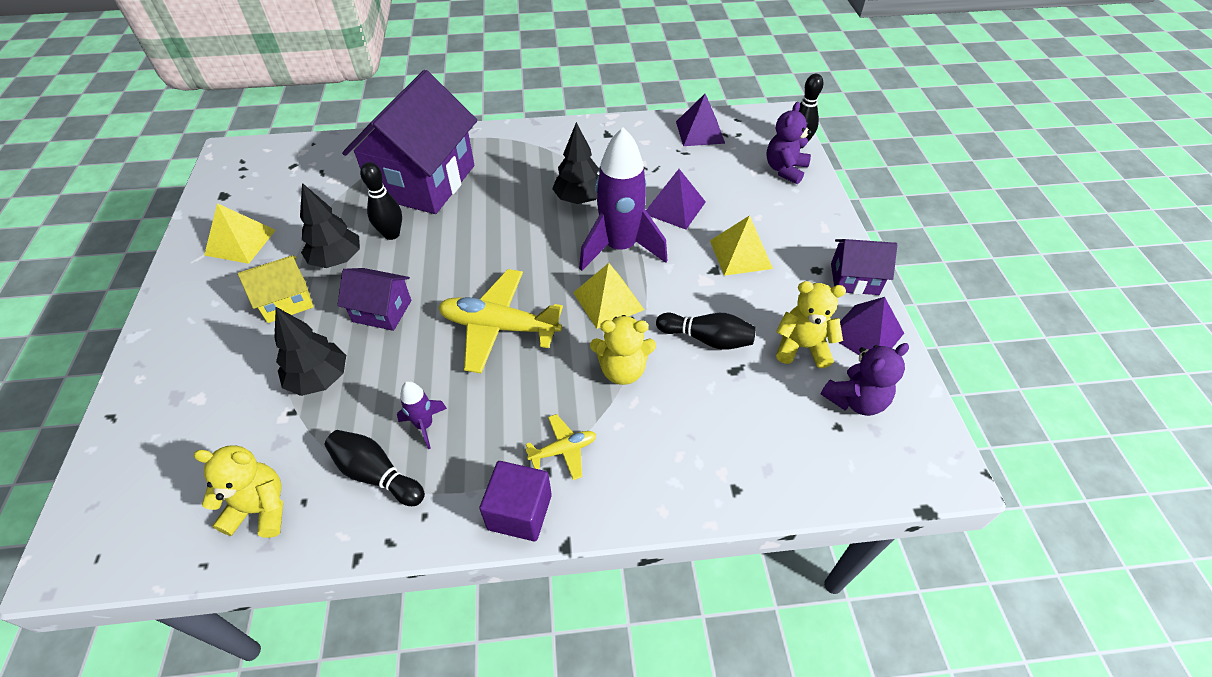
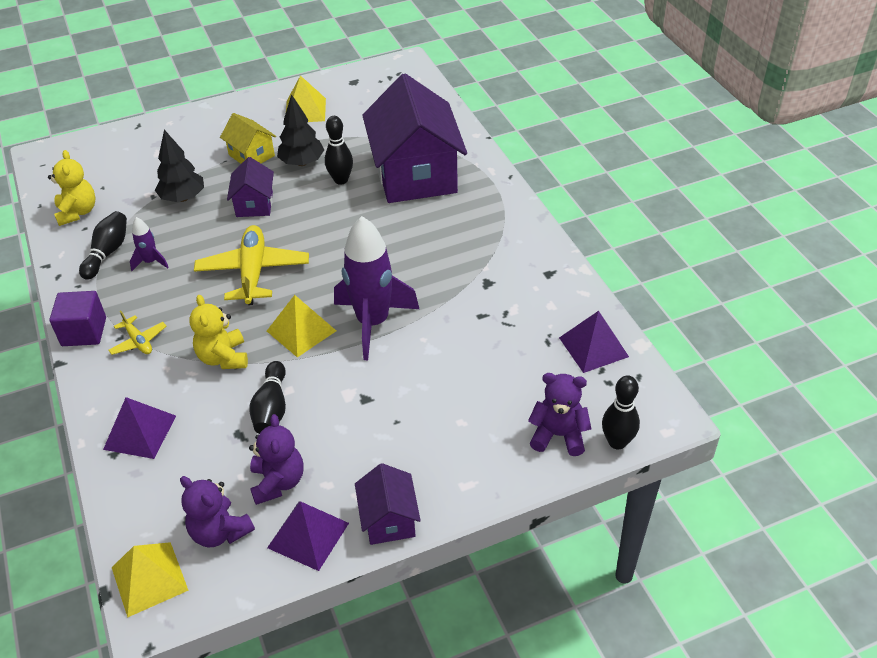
camera: 75 degrees right, 5 degrees down
purple house [342,70,477,214] -> purple house turned 75 degrees clockwise [362,74,467,203]
black tree [552,122,599,204] -> none
purple pyramid [646,169,706,230] -> purple pyramid moved to [103,397,176,459]
yellow pyramid [710,215,773,276] -> yellow pyramid moved to [112,542,189,618]
yellow teddy bear [776,281,846,368] -> purple teddy bear [249,414,304,505]

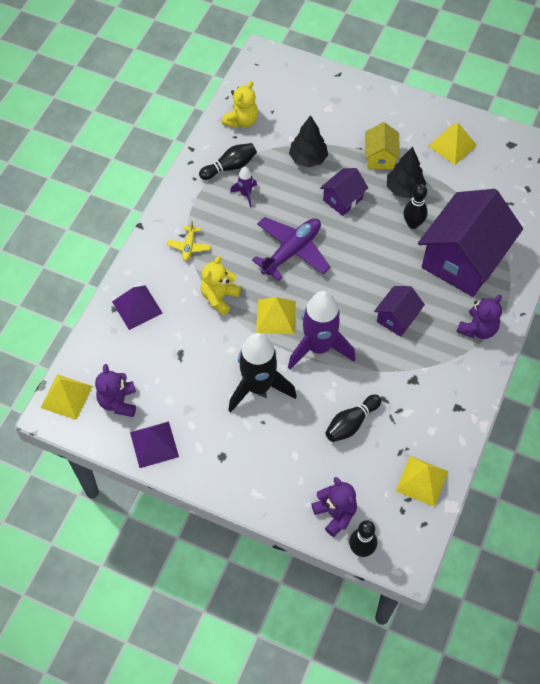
camera: 45 degrees right, 15 degrees up
purple cube [49,291,106,346] -> none
yellow plane [194,225,309,305] -> purple plane [252,217,330,281]
black bowling pin [249,361,286,434] -> black bowling pin moved to [325,395,381,442]
purple teddy bear [249,414,304,505] -> purple teddy bear moved to [456,295,502,339]
purple house [355,463,421,545] -> purple house moved to [374,286,425,337]
purple pyramid [559,311,629,373] -> yellow pyramid [396,456,448,507]
none -> black rocket [229,333,297,412]

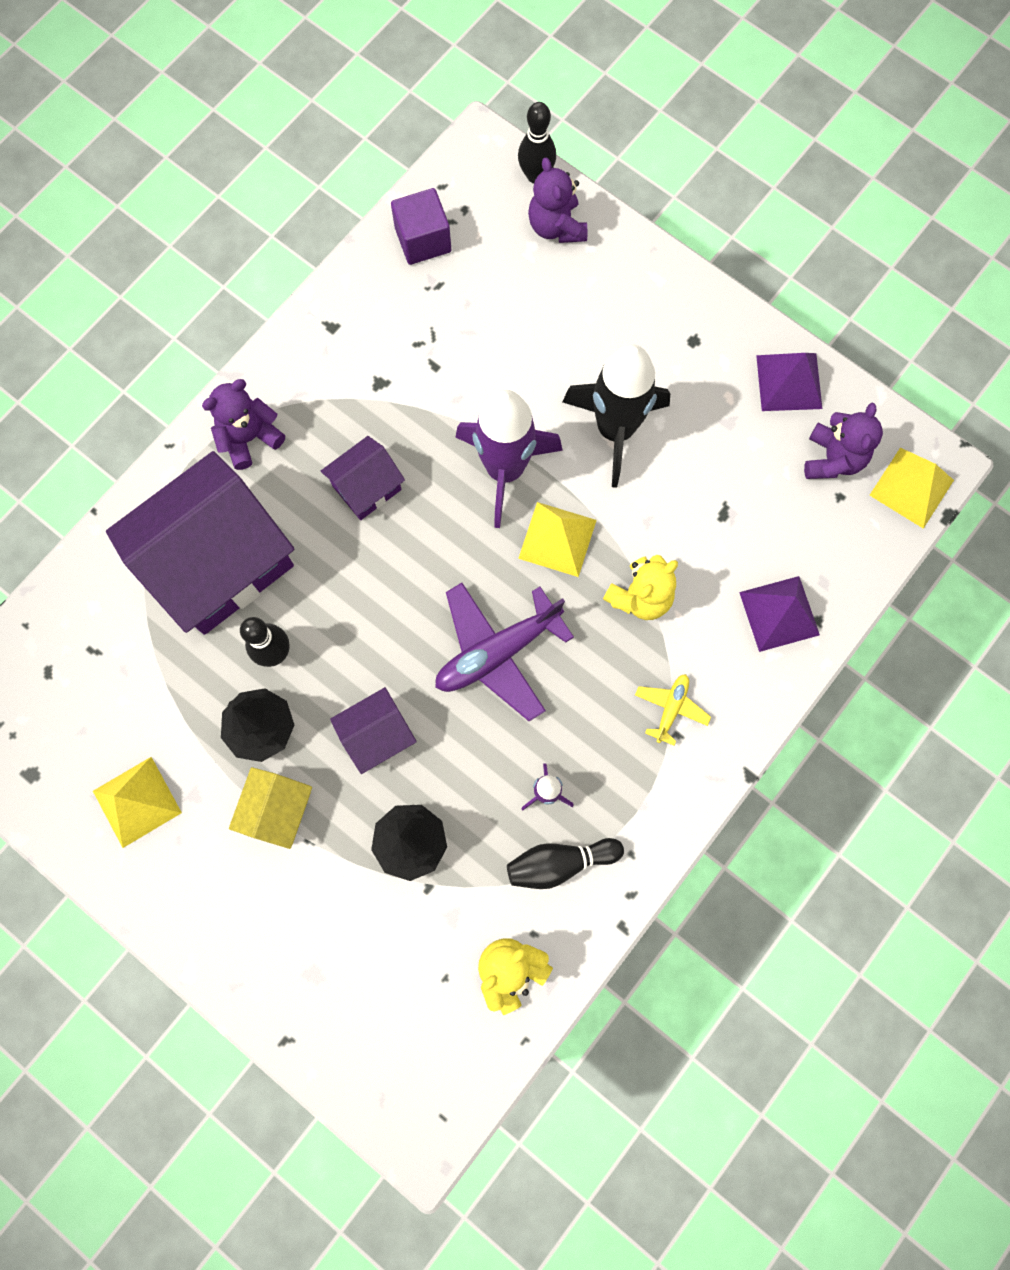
camera: 165 degrees left, 15 degrees up
black bowling pin [325,395,381,442] -> none
yellow pyramid [396,456,448,507] -> purple cube [391,188,451,265]

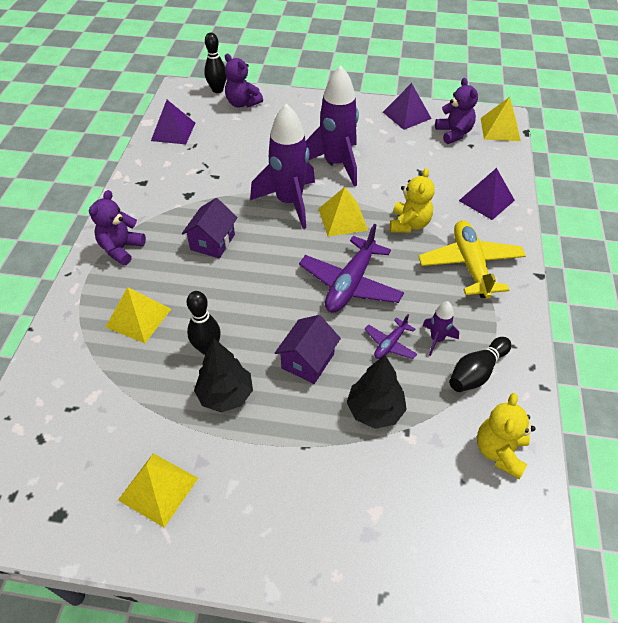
camera: 30 degrees left, 25 degrees down
purple house [106,451,294,635] -> yellow pyramid [106,287,171,343]
yellow house [229,767,312,849] -> none
purple cube [391,188,451,265] -> purple pyramid [151,100,195,144]
black rocket [563,344,670,488] -> purple rocket [306,65,359,186]
yellow plane [635,674,711,746] -> yellow plane [419,220,526,298], size x2.00
none -> purple plane [365,314,417,359]

